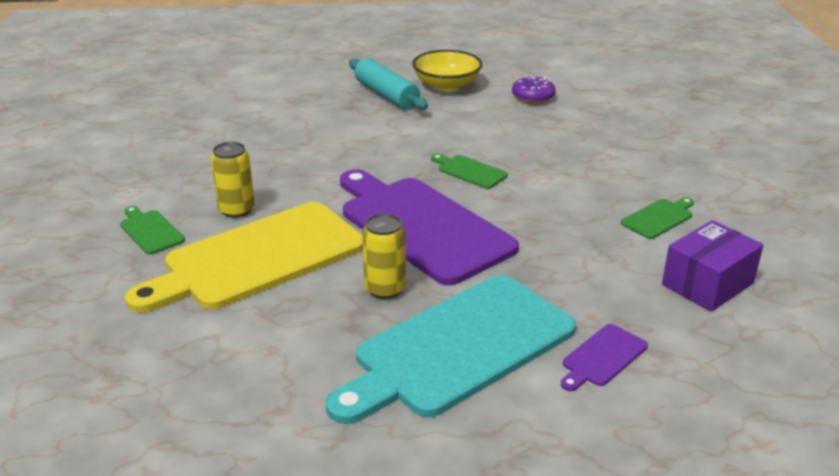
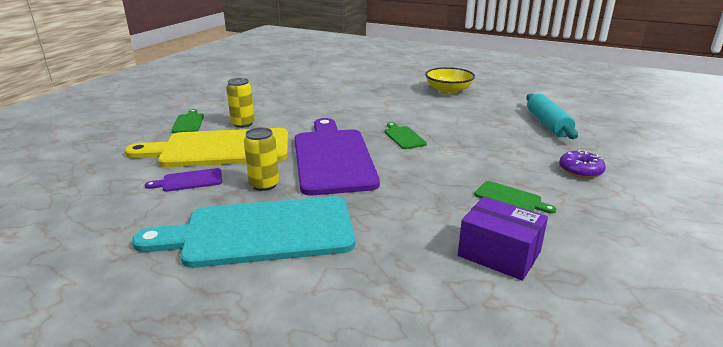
camera: 30 degrees right, 5 degrees down
turquoise rolling pin [349,58,428,110] -> turquoise rolling pin moved to [526,94,578,139]
purple donut [512,75,556,103] -> purple donut moved to [559,150,606,178]
purple cutting board [561,324,648,391] -> purple cutting board moved to [145,168,222,192]
green cutting board [621,197,694,239] -> green cutting board turned 45 degrees clockwise [474,181,556,214]
purple box [662,220,763,312] -> purple box turned 45 degrees clockwise [458,196,548,281]

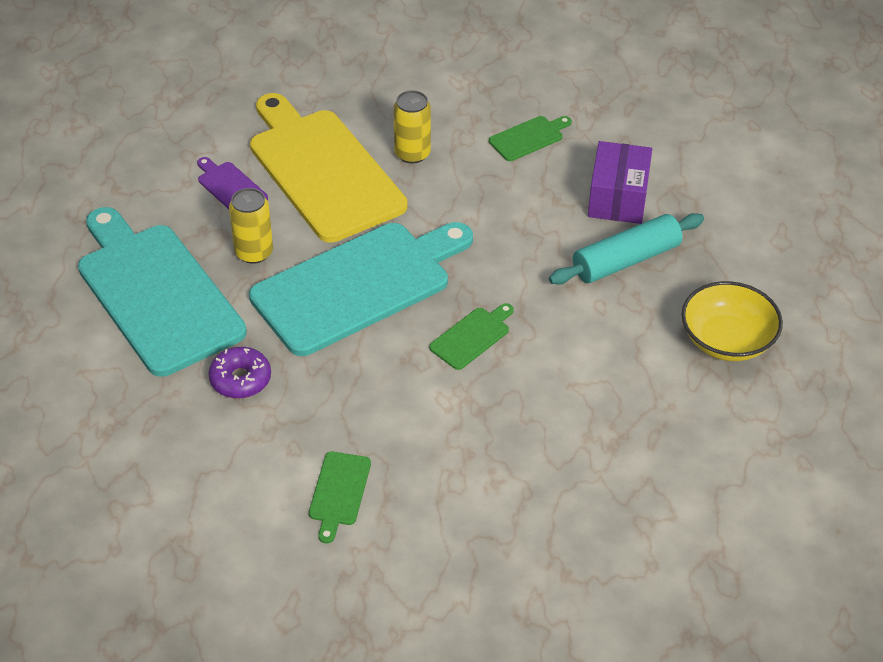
camera: 65 degrees right, 20 degrees up
green cutting board [171,109,204,133] -> green cutting board moved to [489,116,572,161]
purple cutting board [295,118,380,195] -> turquoise cutting board [249,222,473,356]
purple box [458,196,548,281] -> purple box moved to [588,141,652,224]
turquoise rolling pin [526,94,578,139] -> turquoise rolling pin moved to [549,213,704,285]
purple donut [559,150,606,178] -> purple donut moved to [208,347,271,399]

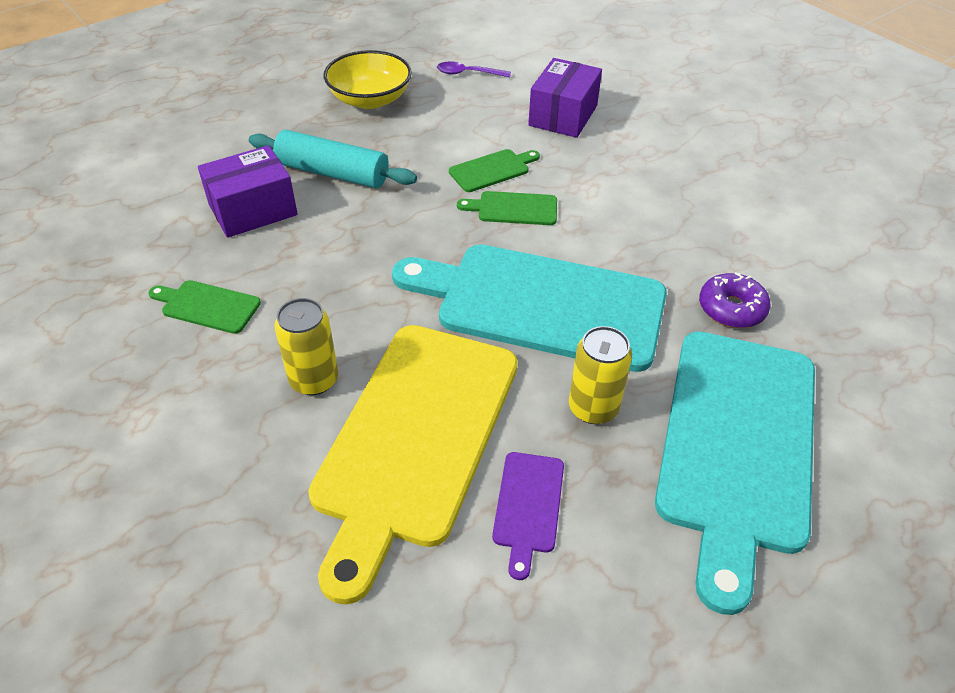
camera: 130 degrees left, 0 degrees up
green cutting board [309,452,371,543] -> green cutting board moved to [449,149,540,192]
none -> purple spoon [437,62,511,77]
none -> purple box [528,58,602,138]

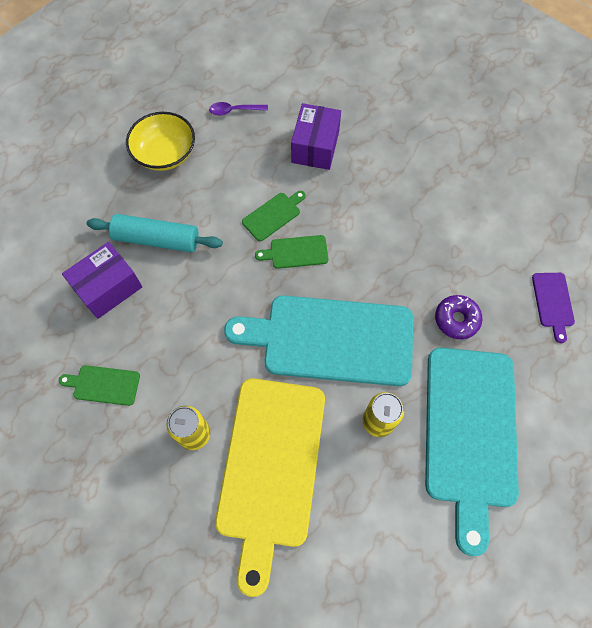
camera: 10 degrees left, 20 degrees up
purple cutting board [492,452,564,580] -> purple cutting board moved to [532,273,575,343]

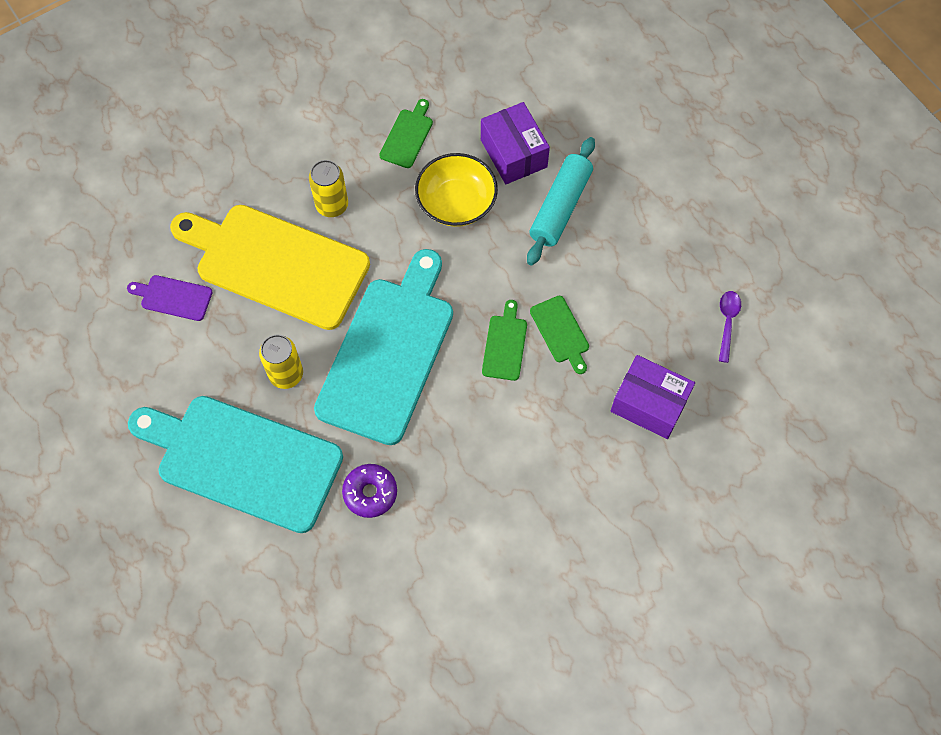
camera: 105 degrees right, 0 degrees up
yellow bowl [126,112,195,171] -> yellow bowl moved to [415,153,498,227]
purple cutting board [532,273,575,343] -> purple cutting board moved to [127,275,213,321]

